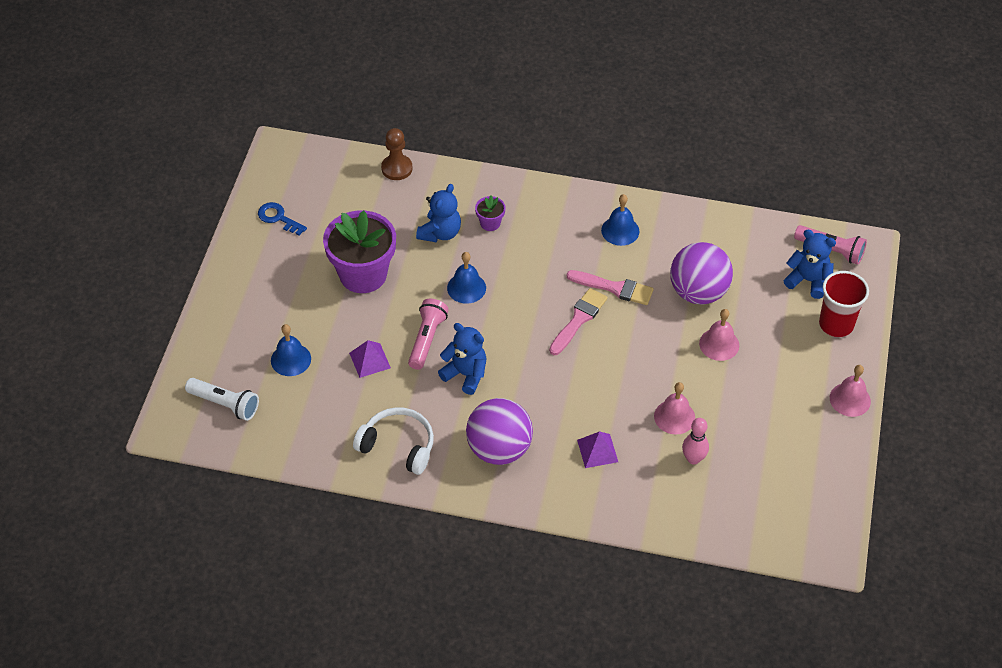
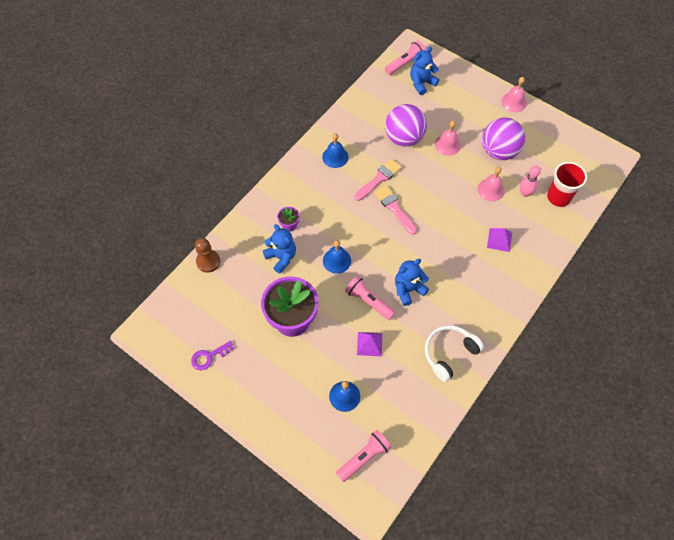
camera: 65 degrees left, 10 degrees up
white flashlight [185,378,259,421] -> pink flashlight [336,430,391,482]
blue key [258,202,307,235] -> purple key [191,341,234,370]
purple ball [466,398,533,465] -> purple ball moved to [482,118,525,160]
red cup [819,271,869,337] -> red cup moved to [547,162,587,207]

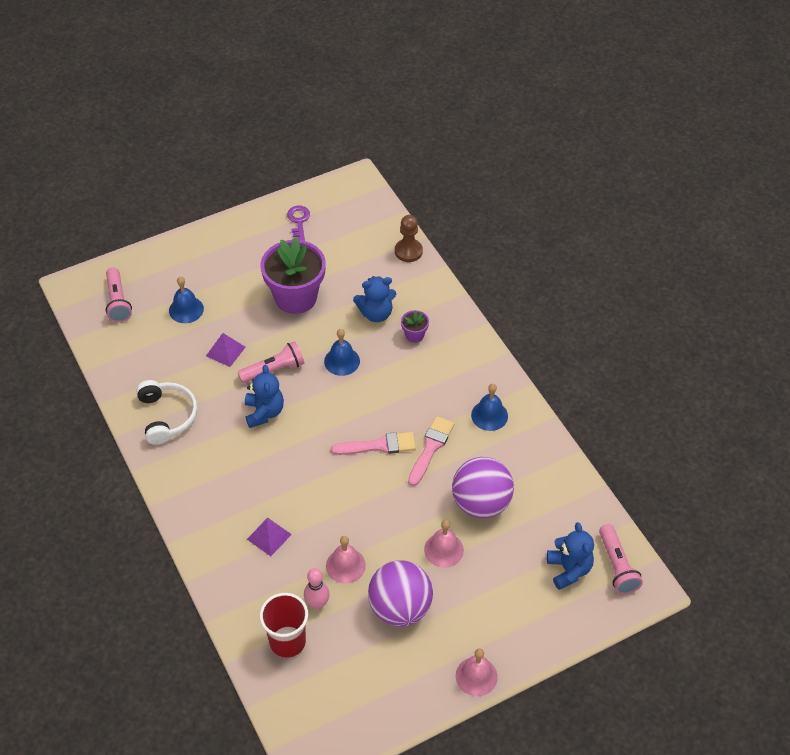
camera: 115 degrees right, 10 degrees down
pink brush [354,159,402,201] -> pink brush turned 135 degrees counterclockwise [408,416,454,486]

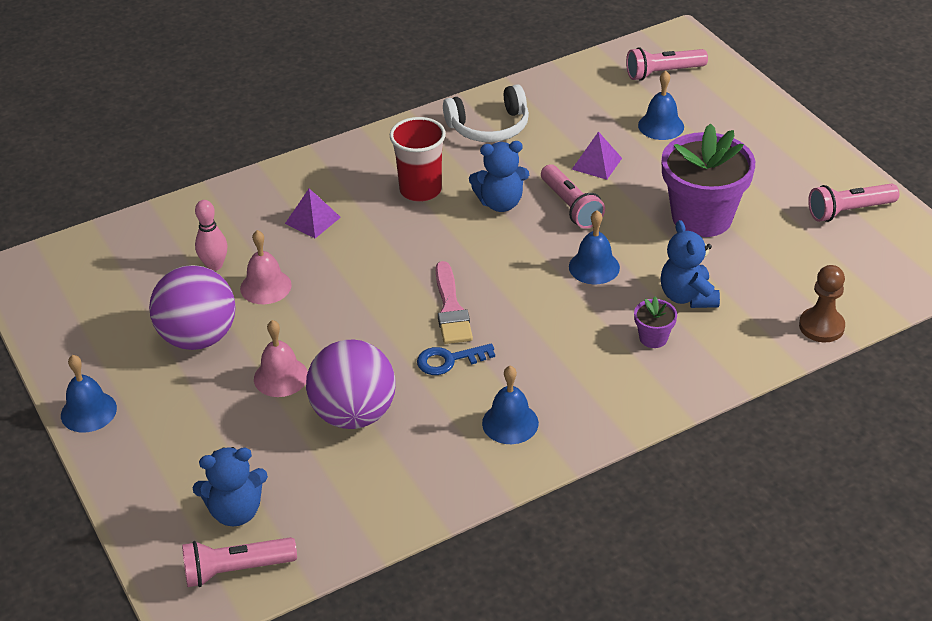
camera: 90 degrees right, 10 degrees down
red cup [260,593,308,658] -> red cup moved to [390,117,446,202]
purple key [287,206,310,241] -> pink flashlight [808,183,899,222]
pink brush [408,416,454,486] -> blue key [417,344,495,375]
pink bell [456,648,498,696] -> blue bell [61,355,117,433]

